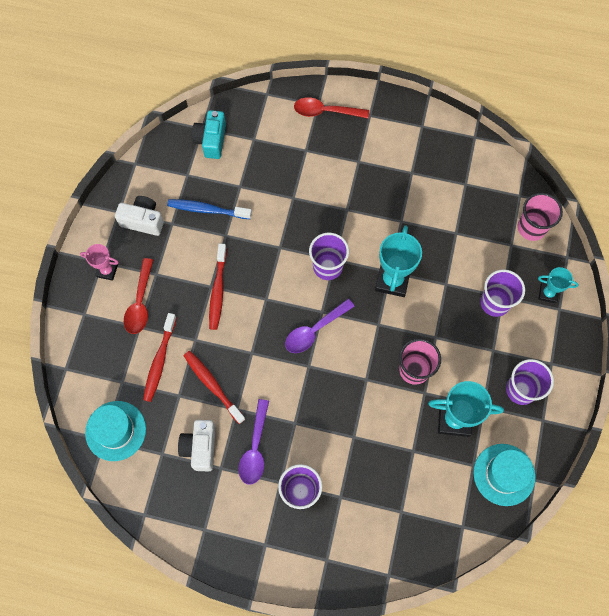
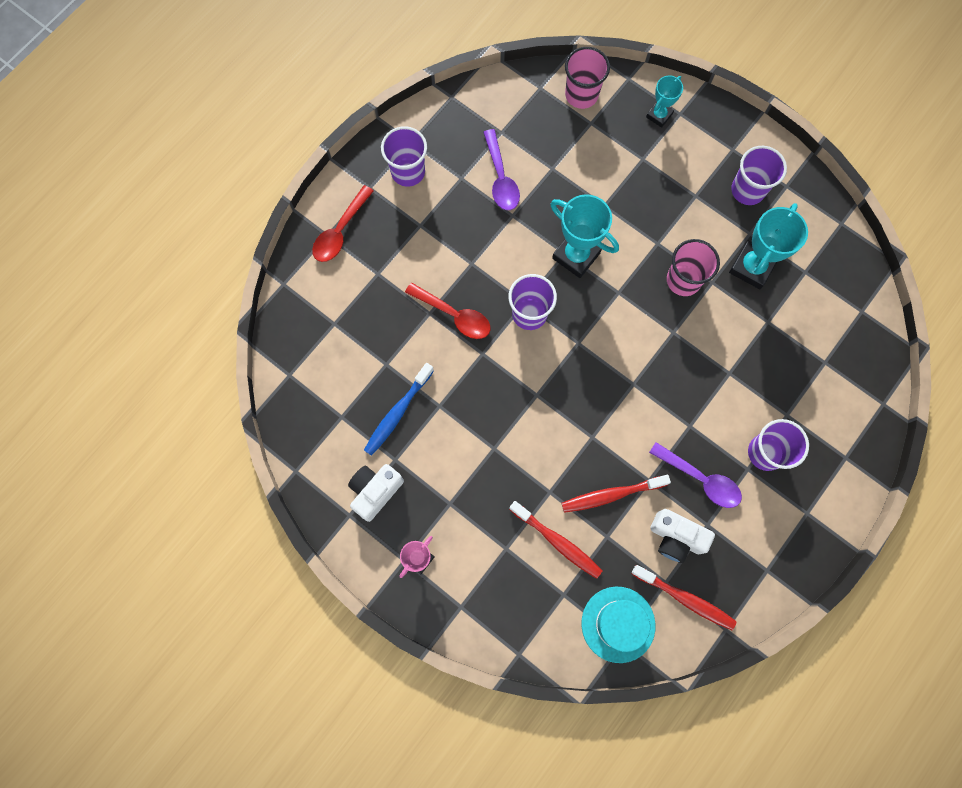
camera: 65 degrees left, 5 degrees up
red spoon [124,258,153,334] -> red spoon moved to [405,282,491,339]
turquoise camera [192,110,226,159] -> none
red toothbrush [209,244,227,330] -> red toothbrush moved to [631,565,737,630]
purple spoon [285,299,355,353] -> purple spoon moved to [483,129,520,210]
turquoise hat [474,444,535,506] -> none
purple cup [480,270,525,317] -> purple cup moved to [381,126,427,187]

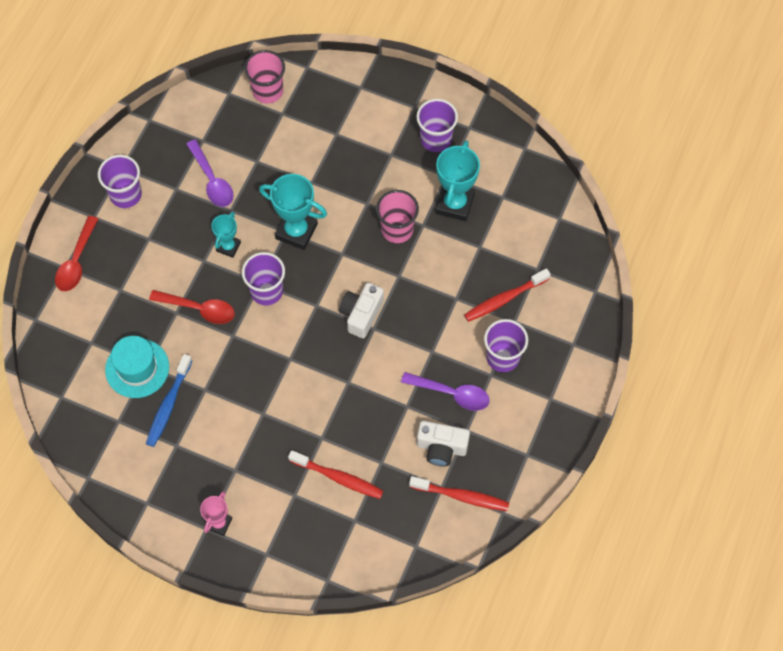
camera: 15 degrees left, 10 degrees down
white camera [348,464,404,522] -> white camera moved to [339,283,384,338]
red toothbrush [562,475,671,513] -> red toothbrush moved to [464,268,551,322]
turquoise hat [581,587,656,663] -> turquoise hat moved to [105,336,169,398]
turquoise trophy [646,75,683,128] -> turquoise trophy moved to [211,212,241,258]

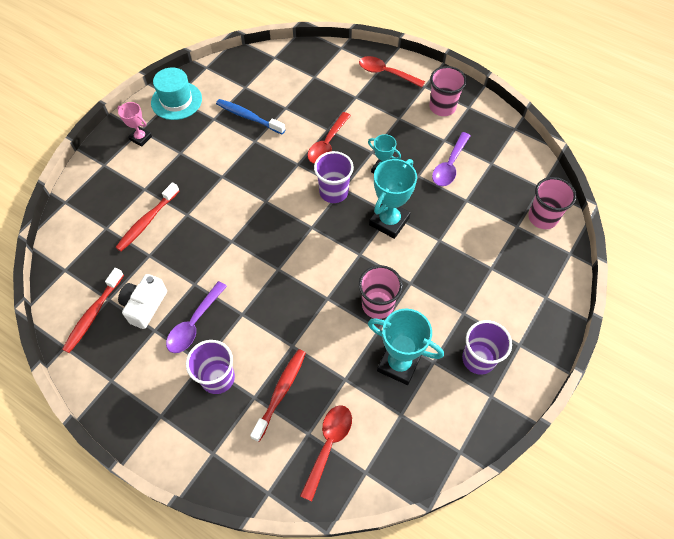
camera: 100 degrees right, 5 degrees down
purple cup [98,155,142,208] -> pink cup [429,66,467,116]
turquoise hat [105,336,169,398] -> turquoise hat moved to [151,67,202,120]
purple spoon [186,140,233,207] -> purple spoon turned 45 degrees counterclockwise [432,132,470,186]
white camera [339,283,384,338] -> none
red toothbrush [464,268,551,322] -> red toothbrush turned 45 degrees clockwise [250,349,306,442]
none -> red spoon [300,405,352,501]

